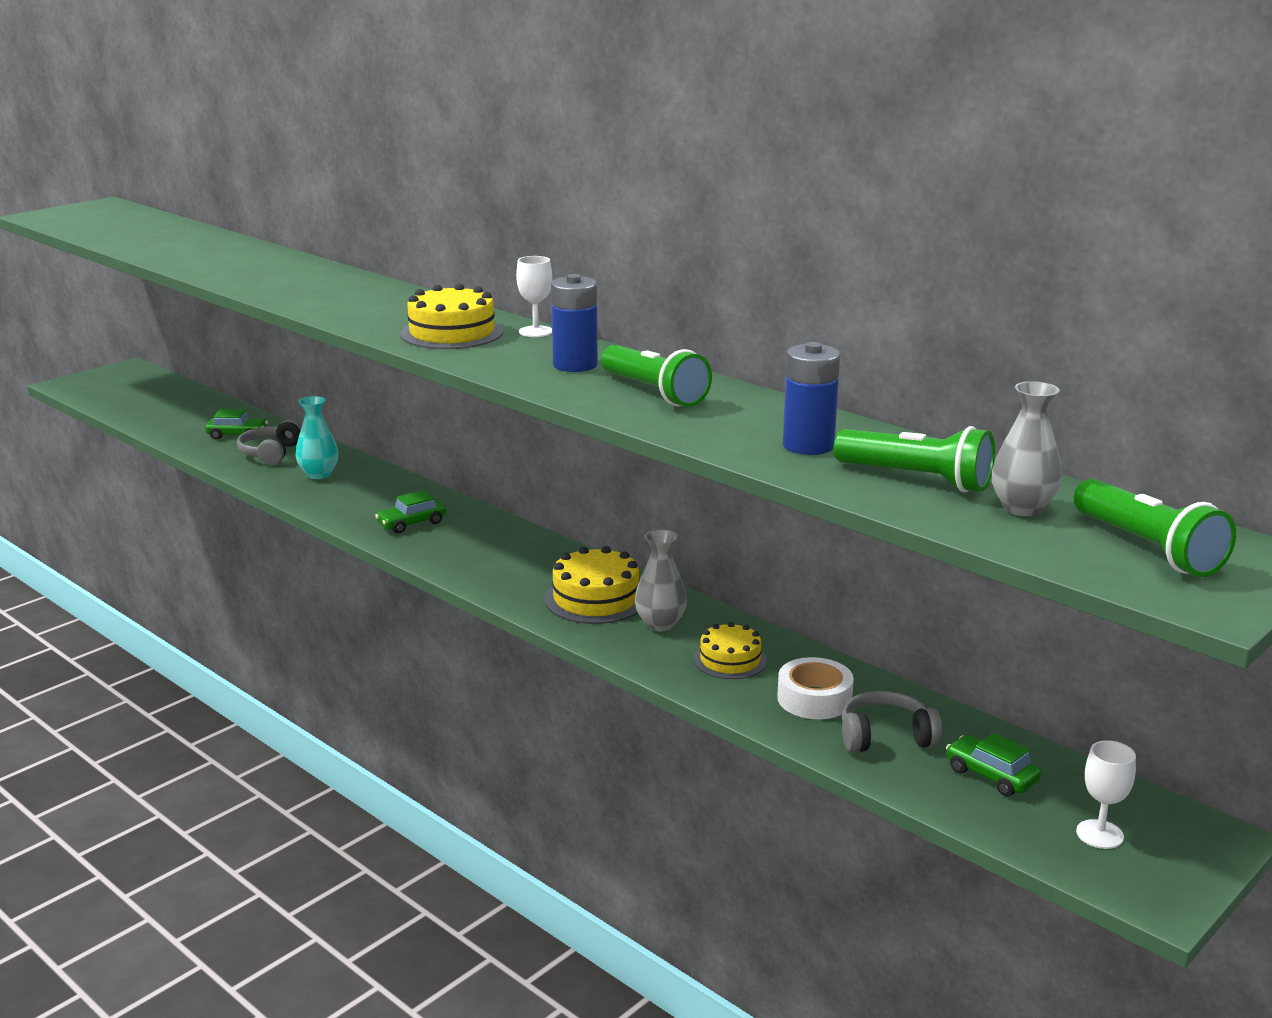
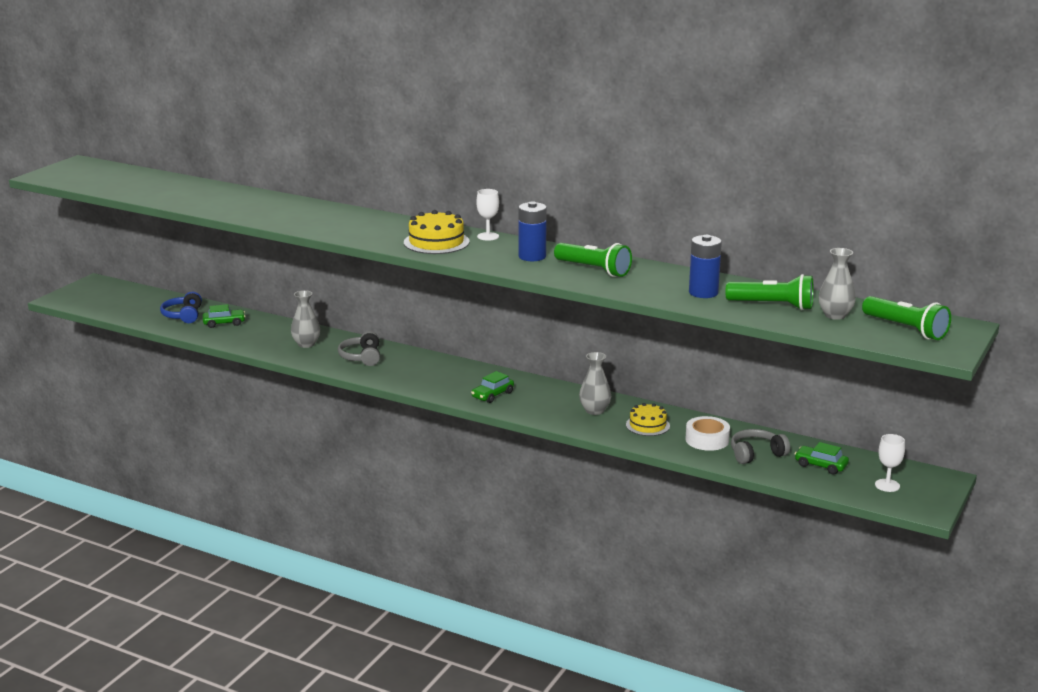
camera: 15 degrees left, 0 degrees up
grey headphones [237,420,302,465] -> grey headphones moved to [338,331,380,366]
turquoise vase [296,396,339,479] -> grey vase [291,290,320,348]
green car [375,490,446,534] -> green car moved to [471,371,514,403]
yellow cake [544,546,640,624] -> none
none -> blue headphones [160,292,202,323]

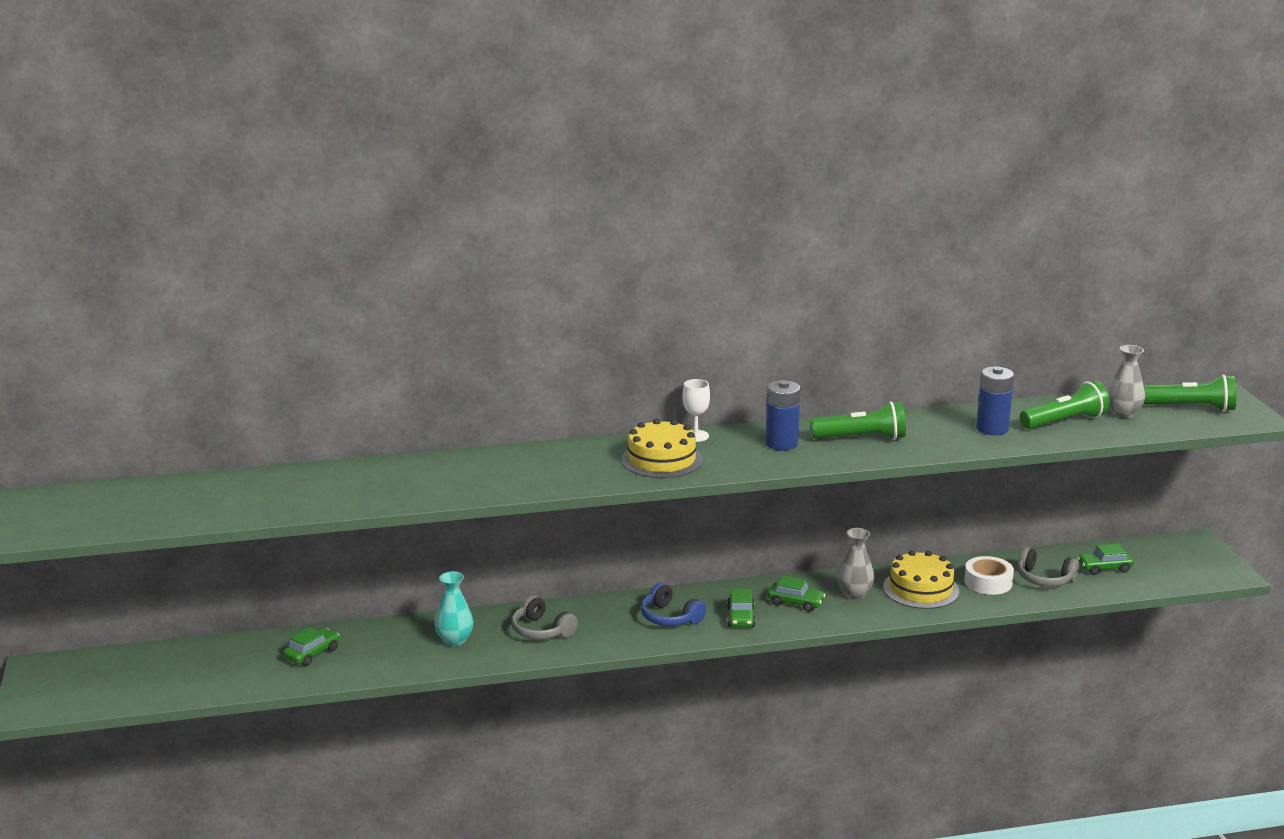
camera: 40 degrees left, 0 degrees up
blue headphones [160,292,202,323] -> blue headphones moved to [641,583,706,626]
grey vase [291,290,320,348] -> turquoise vase [434,571,473,646]
yellow cake [626,403,670,436] -> yellow cake [883,550,959,609], size x1.53
grey headphones [731,429,790,464] -> grey headphones turned 90 degrees counterclockwise [1018,547,1079,587]
white goblet [875,434,905,492] -> none
none -> green car [768,576,825,612]

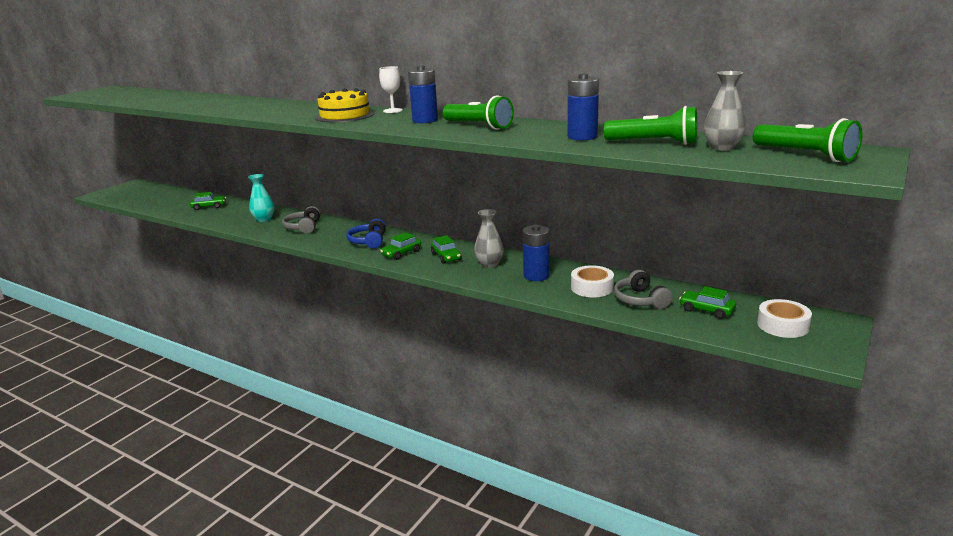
camera: 45 degrees right, 0 degrees up
yellow cake [883,550,959,609] -> blue battery [523,225,550,281]
none -> white tape [757,299,812,338]

